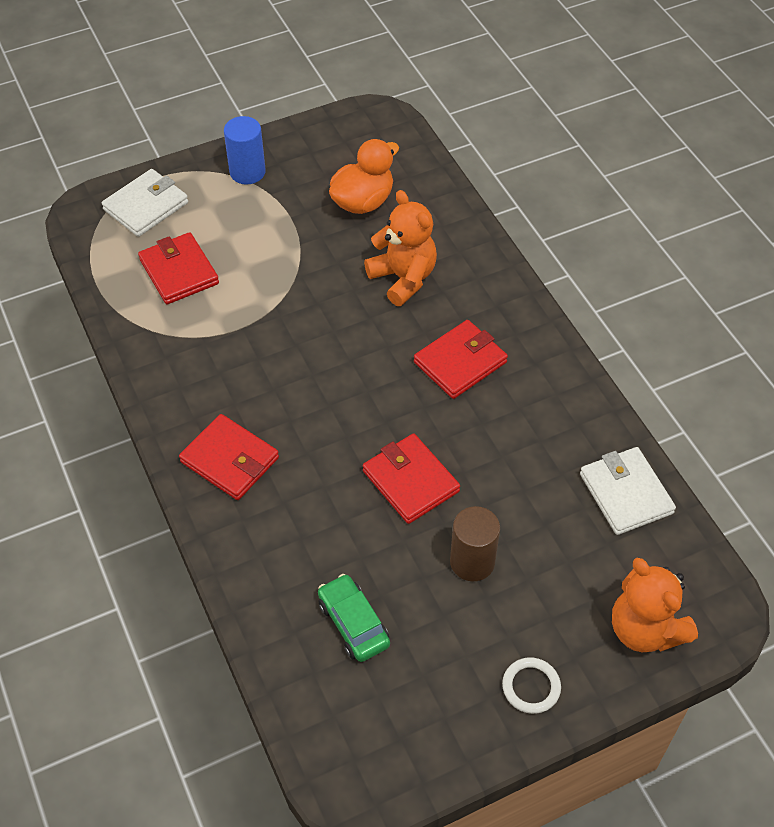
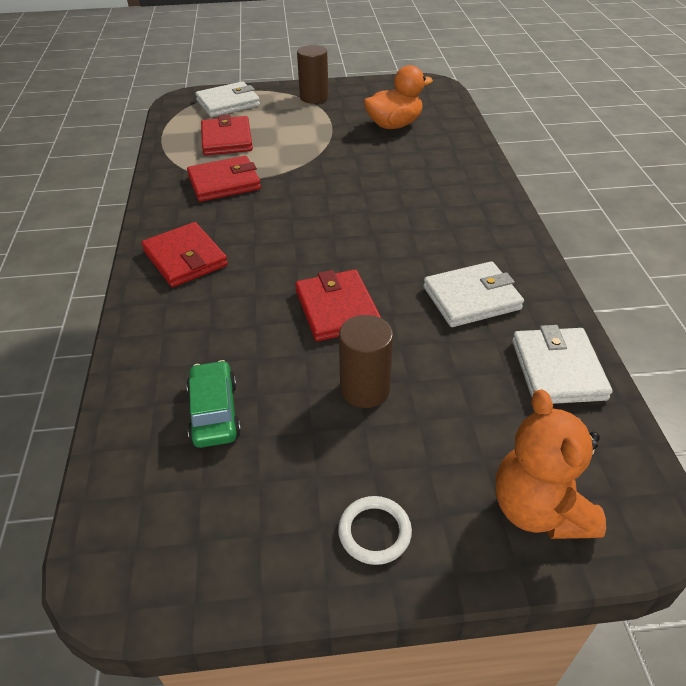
camera: 20 degrees right, 10 degrees down
blue cylinder [224,116,266,184] -> brown cylinder [297,45,329,104]
orange teddy bear [364,190,437,306] -> none
red wallet [414,320,508,399] -> red wallet moved to [187,156,261,202]
none -> white wallet [423,261,524,327]

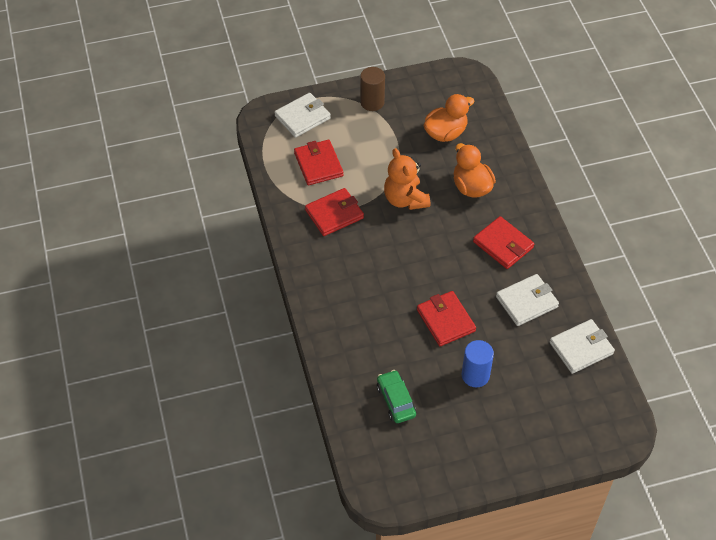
camera: 10 degrees left, 10 degrees up
red wallet [141,222,228,287] -> red wallet moved to [473,216,534,269]
white ring [338,496,412,565] -> none
brown cylinder [339,315,393,408] -> blue cylinder [462,340,494,387]
orange teddy bear [495,389,606,539] -> orange teddy bear moved to [384,148,430,210]
white wallet [512,325,612,404] -> white wallet turned 75 degrees clockwise [550,319,615,374]
none -> orange duck [454,143,496,198]

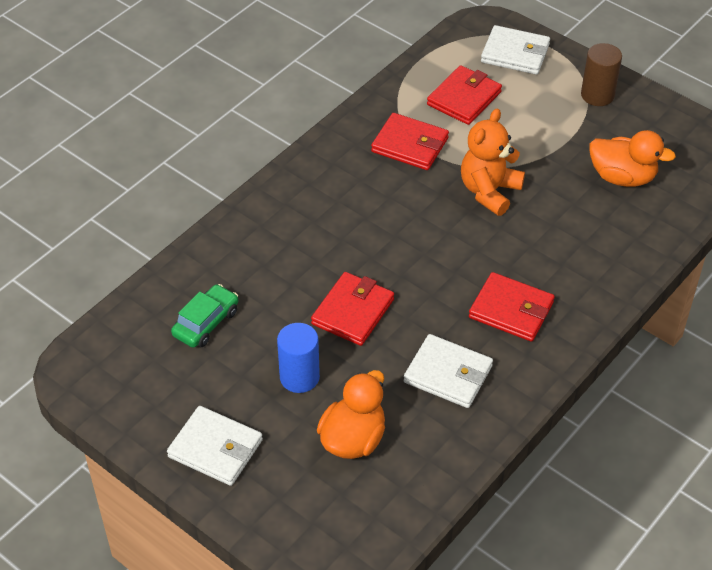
camera: 55 degrees right, 5 degrees down
orange duck [454,143,496,198] -> orange duck moved to [317,370,385,459]
red wallet [473,216,534,269] -> red wallet turned 75 degrees counterclockwise [469,272,555,342]
white wallet [550,319,615,374] -> white wallet moved to [167,406,263,486]

